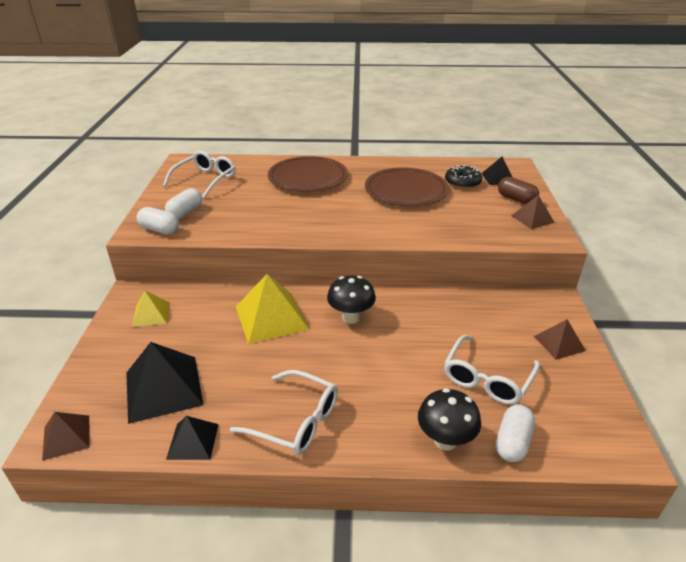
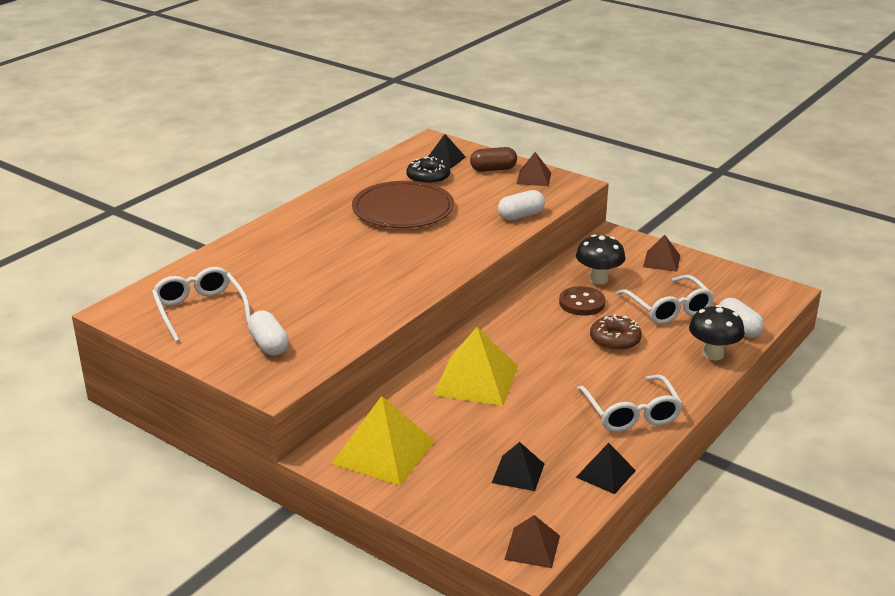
camera: 55 degrees left, 5 degrees down
black pyramid [126,342,203,424] -> black pyramid [492,442,544,491], size x0.56
yellow pyramid [132,291,170,327] -> yellow pyramid [331,396,435,486], size x1.79
white capsule [137,207,179,234] -> white capsule moved to [498,190,545,221]
white glasses [230,370,338,455] -> white glasses turned 105 degrees clockwise [577,375,683,432]
brown plate [268,156,348,192] -> none
black mushroom [327,276,376,324] -> black mushroom moved to [576,234,625,285]
none -> brown button [559,286,606,316]
none -> brown donut [590,314,642,351]

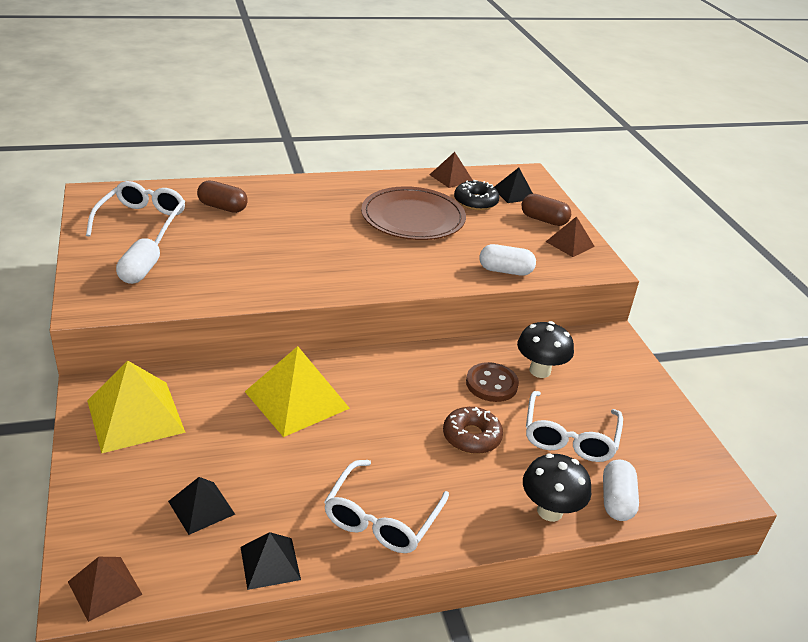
camera: 35 degrees right, 5 degrees up
brown pyramid [643,235,681,272] -> brown pyramid moved to [430,152,473,188]
none -> brown capsule [197,180,248,213]

